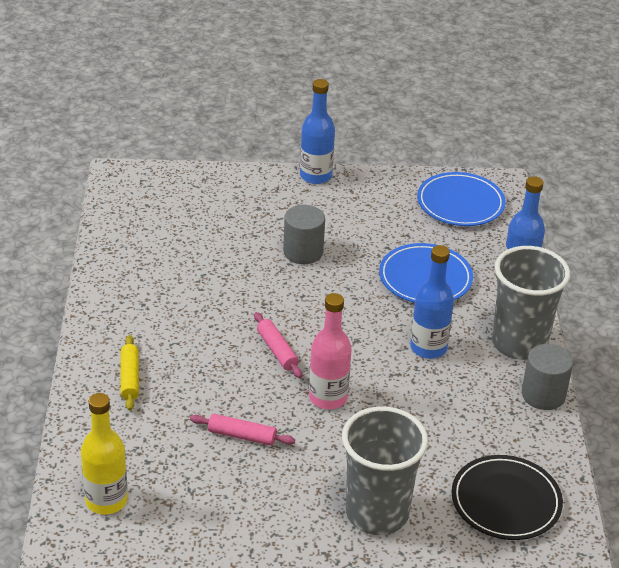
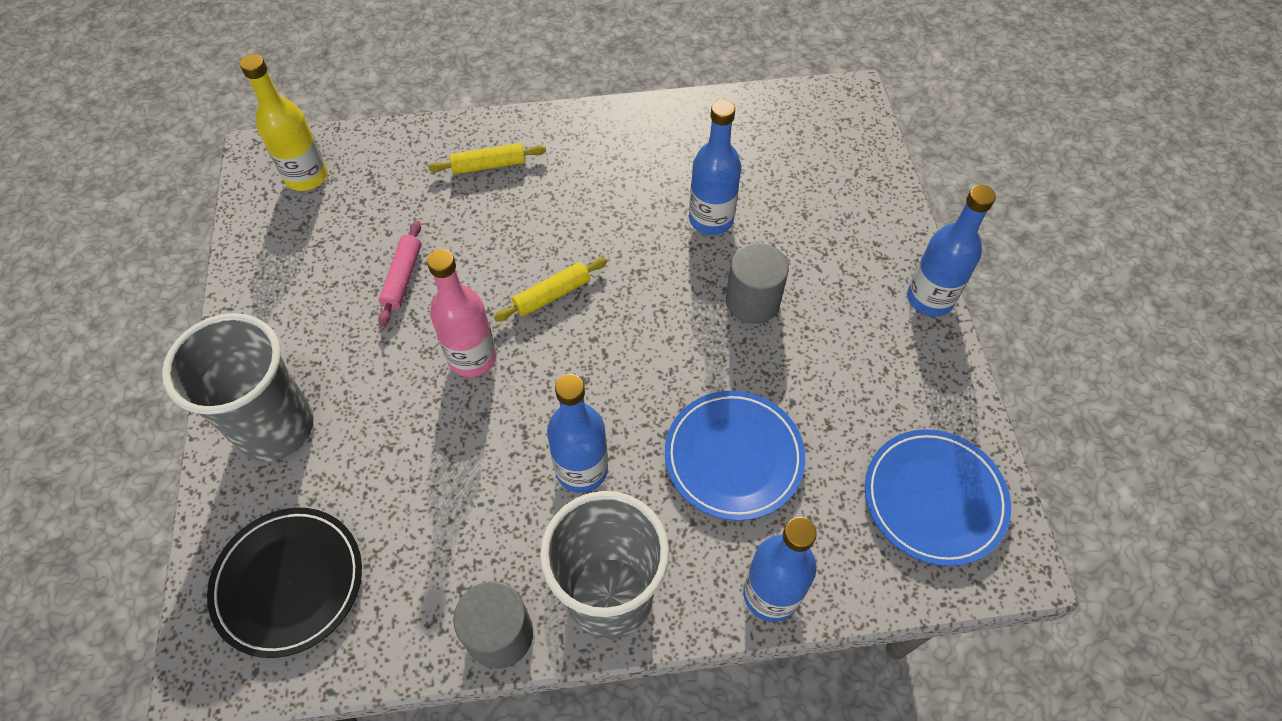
camera: 85 degrees right, 20 degrees up
pink rolling pin [254,312,302,378] -> yellow rolling pin [494,258,607,322]
none -> blue bottle [689,100,741,235]

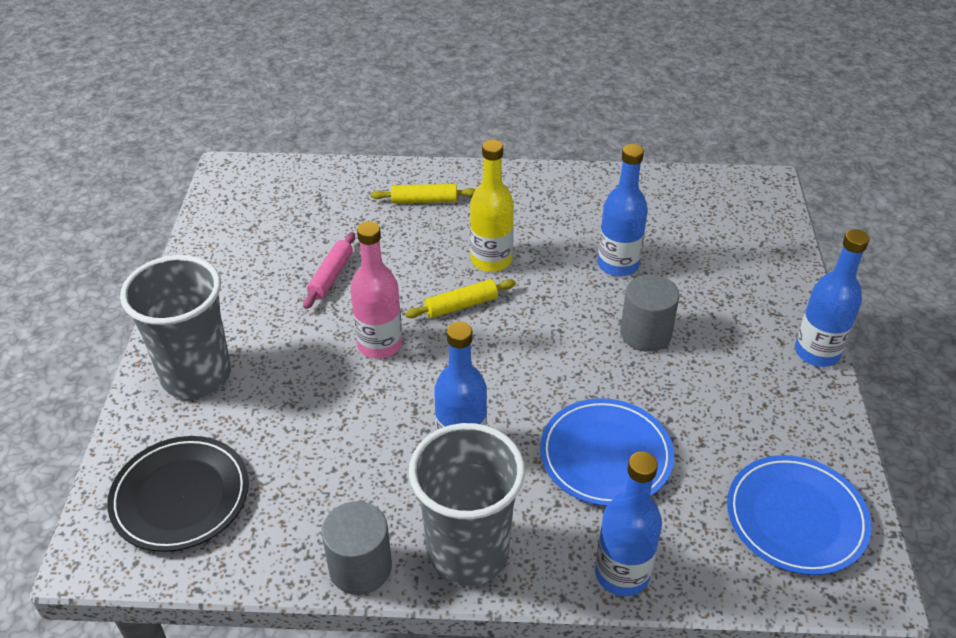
camera: 10 degrees right, 15 degrees down
yellow bottle [240,54,328,191] -> yellow bottle moved to [470,140,514,272]

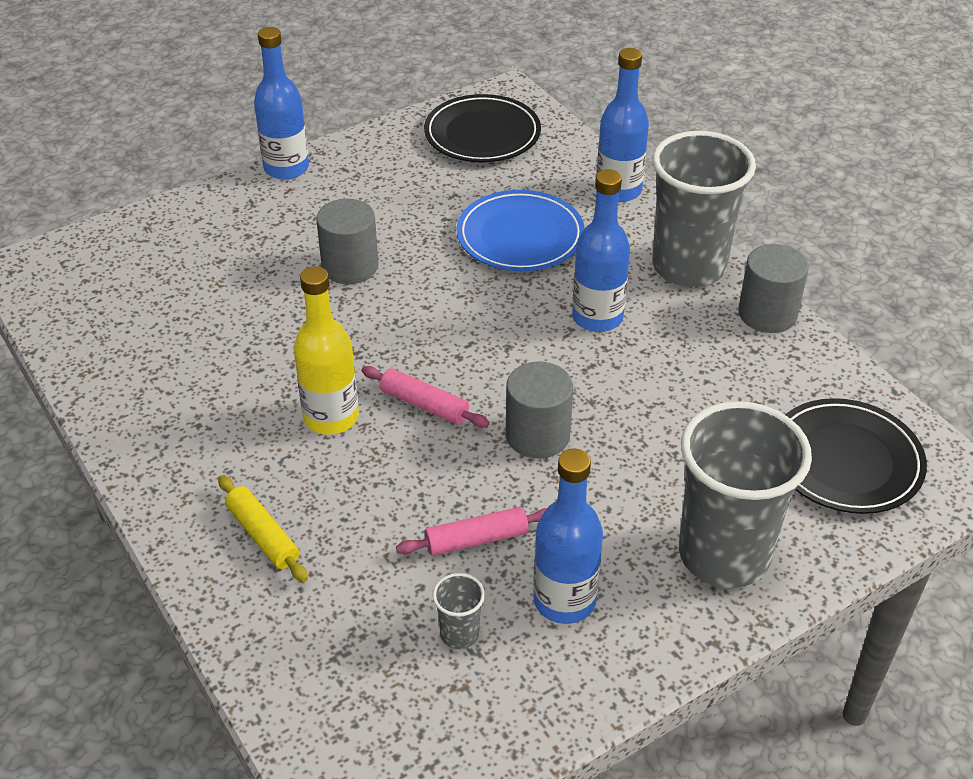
camera: 125 degrees left, 0 degrees up
pink bottle [350,221,402,359] -> grey cylinder [506,362,573,459]
yellow rolling pin [405,279,516,318] -> pink rolling pin [361,366,490,427]
blue bottle [598,144,648,277] -> blue bottle moved to [533,449,603,624]
blue plate [727,455,872,575] -> black plate [424,94,541,162]
none -> grey cup [432,573,485,649]

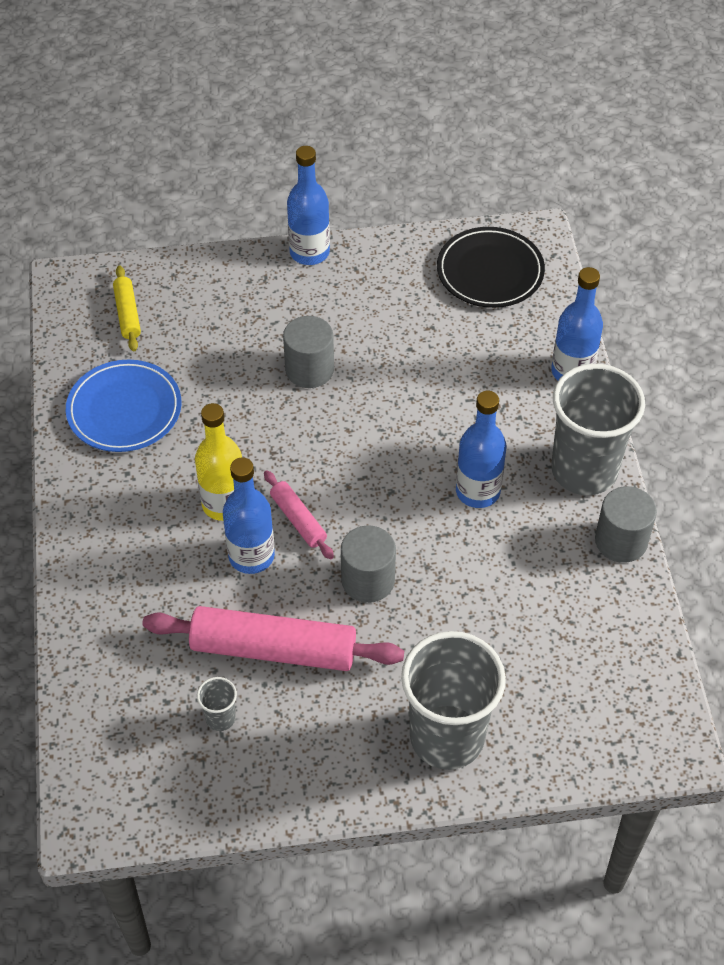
camera: 25 degrees right, 10 degrees up
yellow rolling pin [218,475,308,582] -> yellow rolling pin moved to [113,266,141,351]
pink rolling pin [396,507,547,556] -> pink rolling pin [142,606,404,671], size x2.01
blue plate [457,190,585,271] -> blue plate moved to [66,360,181,452]
blue bottle [533,449,603,624] -> blue bottle moved to [223,457,275,574]
black plate [785,398,927,514] -> none

